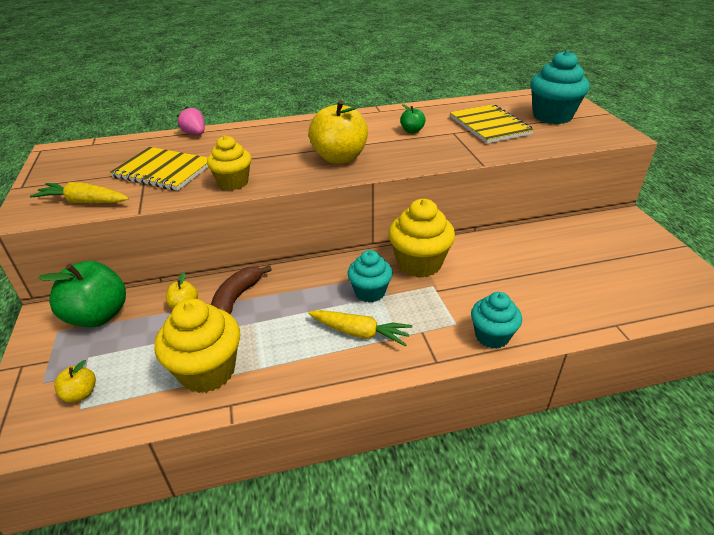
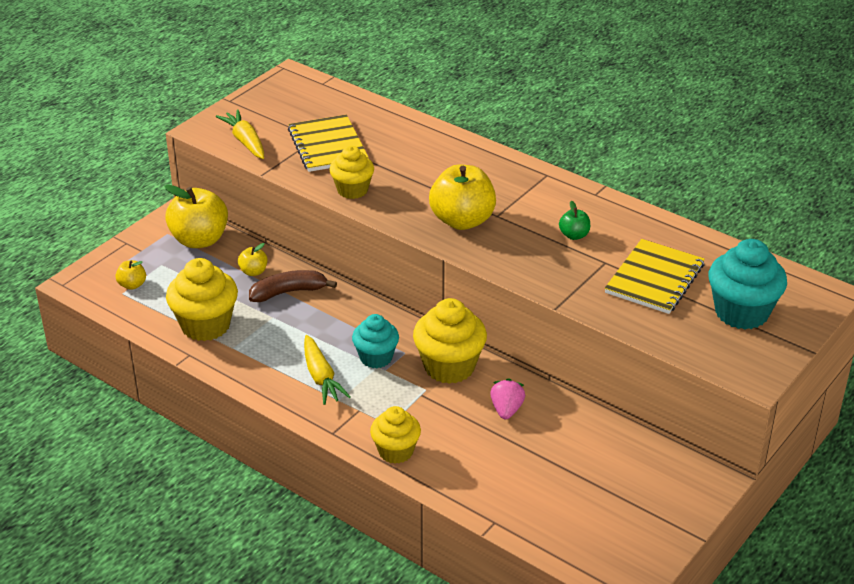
camera: 50 degrees right, 0 degrees up
green apple [38,261,126,327] -> yellow apple [164,185,228,248]
pink strawberry [176,106,205,135] -> pink strawberry moved to [490,378,525,419]
turquoise cupcake [471,292,522,349] -> yellow cupcake [370,406,421,464]

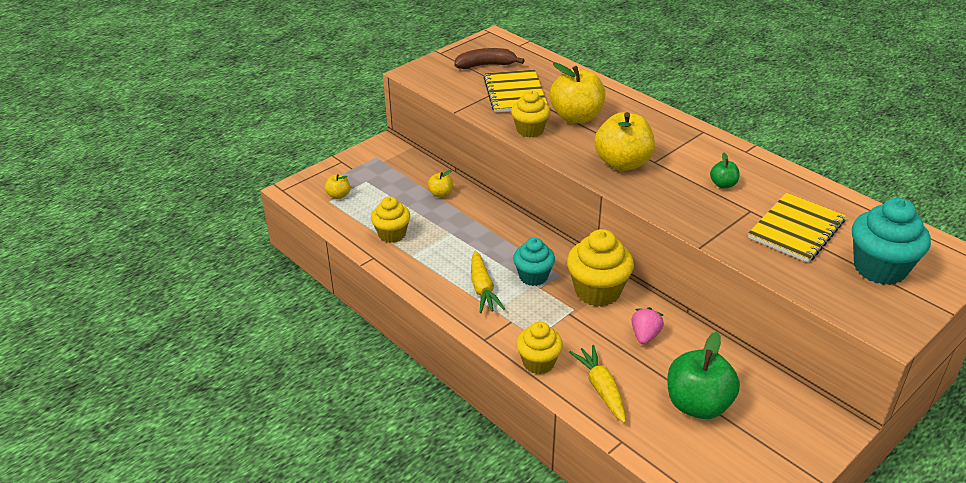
camera: 10 degrees right, 0 degrees up
yellow apple [164,185,228,248] -> yellow apple moved to [550,63,605,123]
yellow cupcake [166,258,238,341] -> yellow cupcake [371,197,410,243], size x0.65
yellow carrot [216,110,264,159] -> yellow carrot moved to [569,345,626,423]
brown banana [249,270,337,302] -> brown banana moved to [454,48,525,69]
none -> green apple [667,332,740,419]

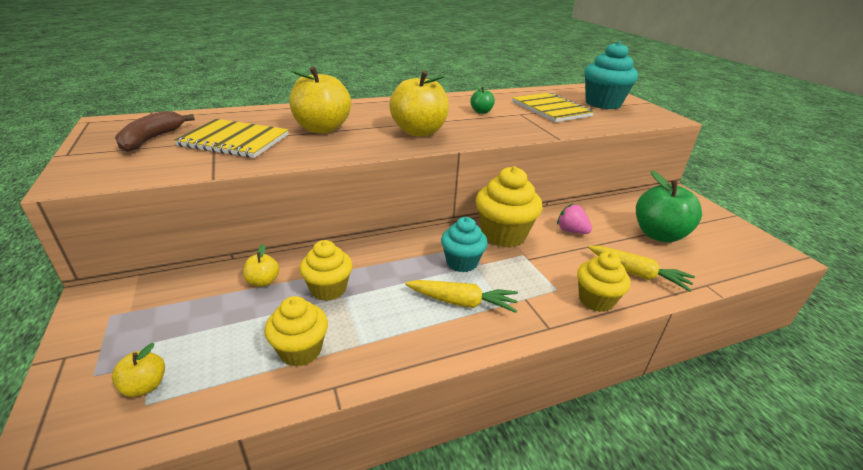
camera: 70 degrees left, 5 degrees down
yellow cupcake [511,90,550,137] -> yellow cupcake moved to [299,240,353,301]
yellow carrot [569,345,626,423] -> yellow carrot turned 150 degrees counterclockwise [588,246,695,292]

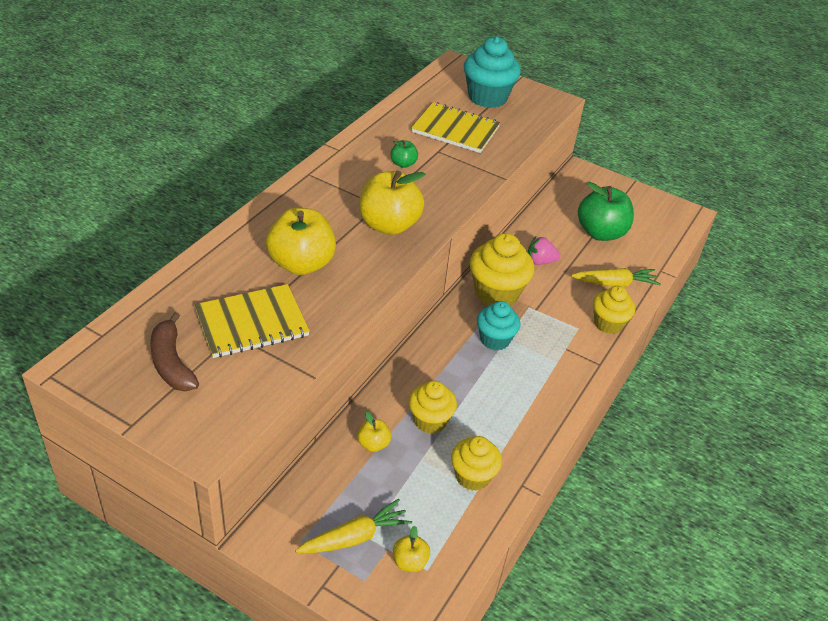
camera: 40 degrees left, 10 degrees up
yellow carrot [405,280,518,313] -> yellow carrot moved to [295,499,412,553]

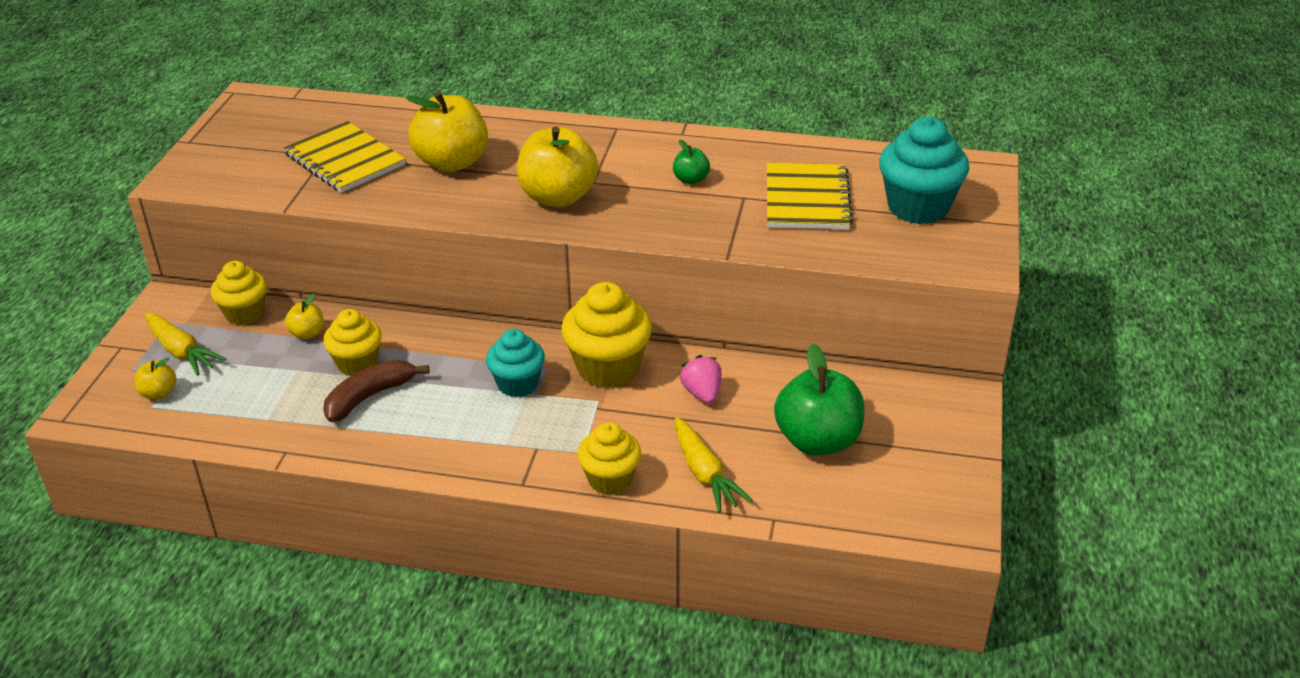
camera: 75 degrees right, 5 degrees down
brown banana [150,312,199,391] -> brown banana moved to [323,360,429,422]
yellow cupcake [451,436,502,491] -> yellow cupcake moved to [211,261,267,325]

